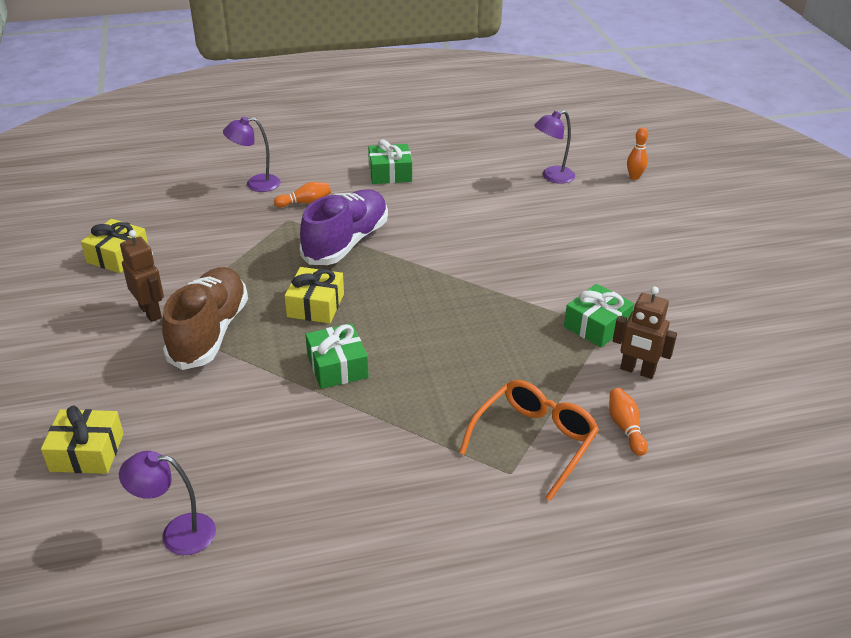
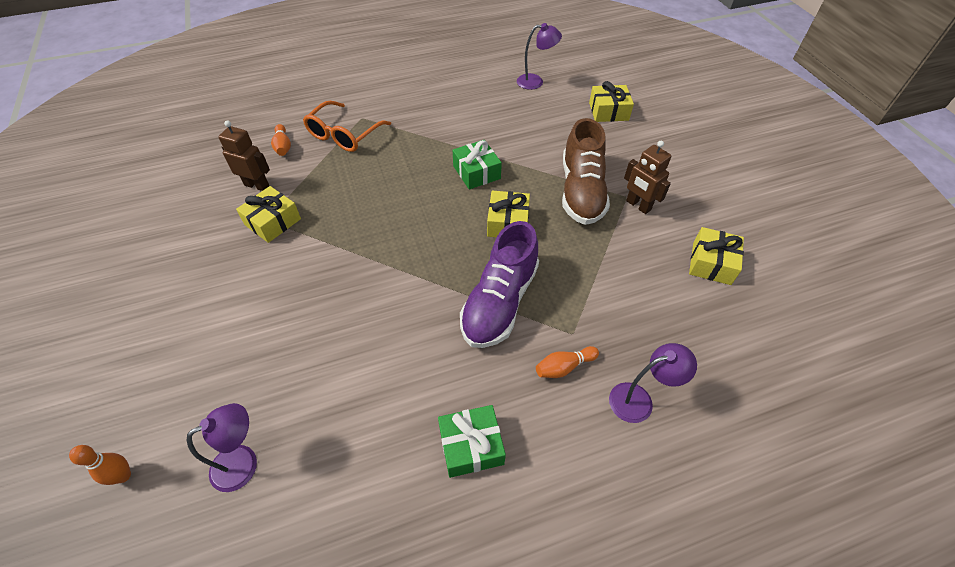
camera: 175 degrees right, 15 degrees up
green gift [564,284,634,347] -> yellow gift [236,186,301,243]

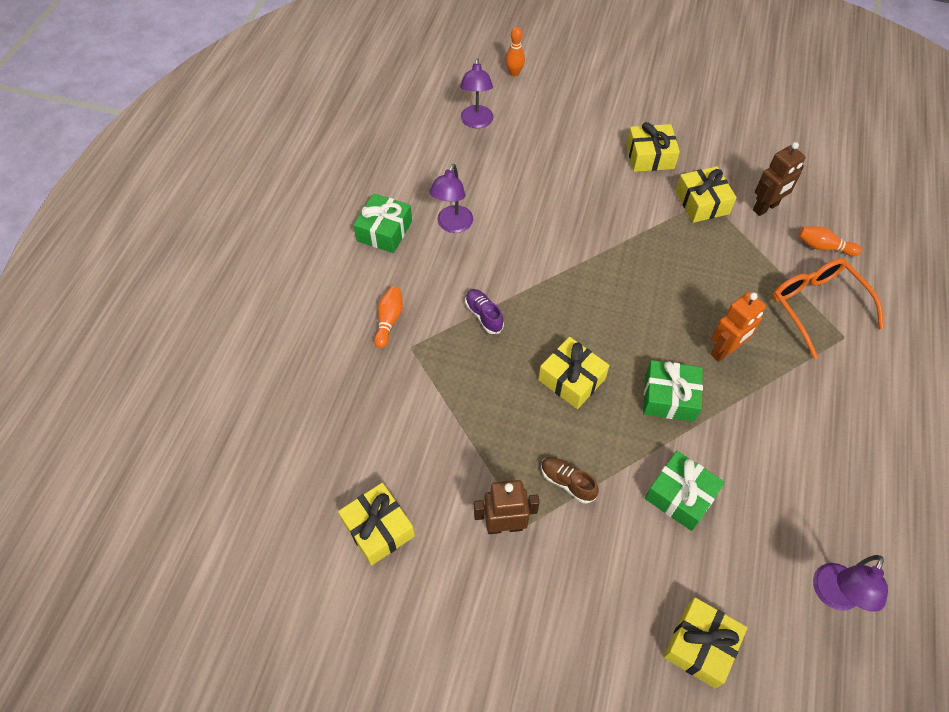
camera: 125 degrees right, 5 degrees up
purple shoe [460,221,539,348] -> purple shoe [465,289,504,334], size x0.43
brown shoe [562,118,610,225] -> brown shoe [541,457,599,503], size x0.43
purple lamp [609,343,697,423] -> purple lamp moved to [429,164,473,233]
none -> yellow gift [626,122,680,172]
none -> green gift [645,451,725,531]
none -> orange robot [711,292,766,362]

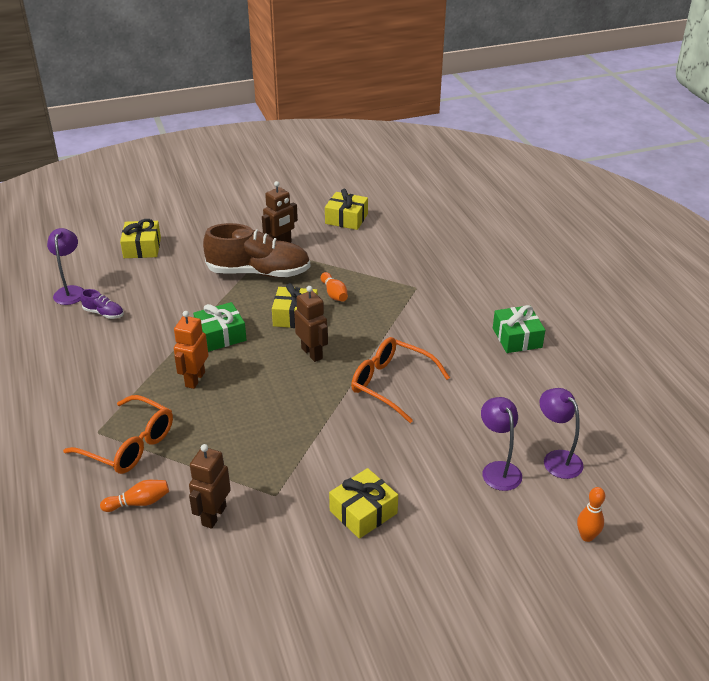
camera: 145 degrees right, 20 degrees down
orange bowling pin [374,286,403,348] -> orange bowling pin moved to [320,272,348,302]
purple lamp [429,164,473,233] -> purple lamp moved to [481,397,522,491]
purple shoe [465,289,504,334] -> purple shoe moved to [81,289,124,319]
brown shoe [541,457,599,503] -> brown shoe [203,223,310,277], size x2.34
green gift [645,451,725,531] -> none
yellow gift [675,166,737,223] -> none
none -> brown robot [294,286,328,362]
none -> orange glasses [351,337,450,423]

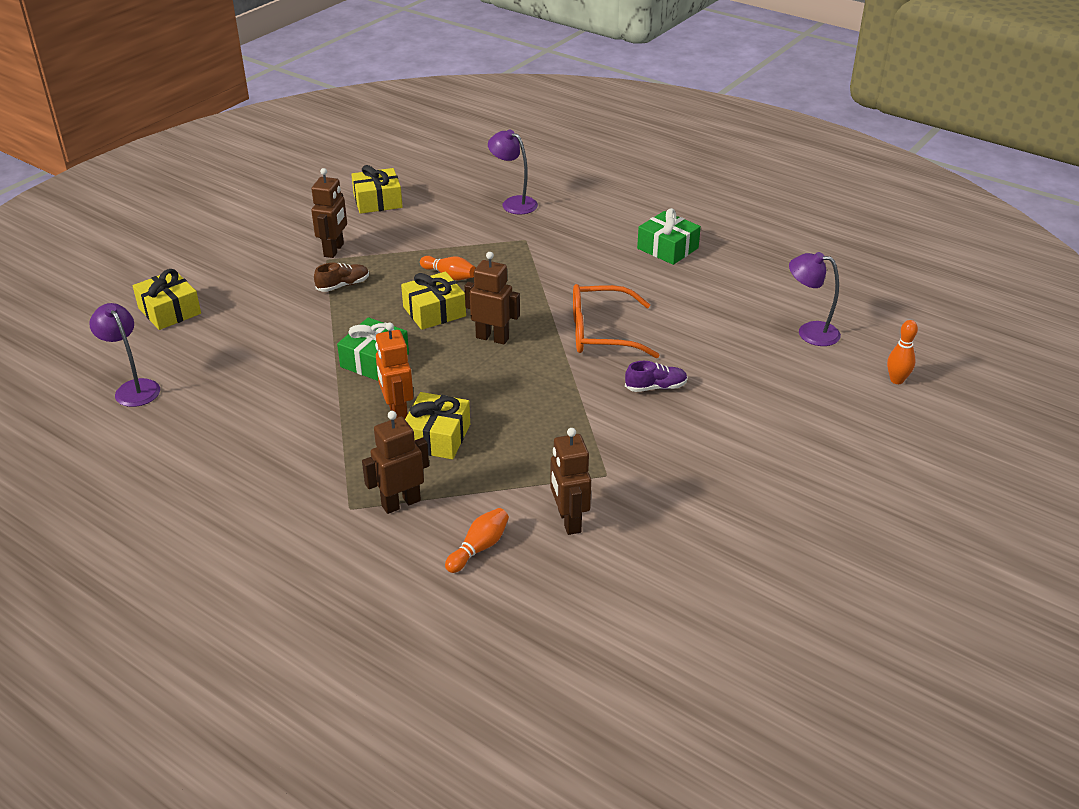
camera: 35 degrees left, 0 degrees up
orange glasses [63,395,173,474] -> brown robot [362,411,429,514]
purple shoe [81,289,124,319] -> purple shoe moved to [625,361,688,392]
brown shoe [203,223,310,277] -> brown shoe [314,263,369,292], size x0.43
yellow gift [329,468,398,539] -> yellow gift moved to [405,392,470,459]
purple lamp [481,397,522,491] -> purple lamp moved to [488,129,538,214]

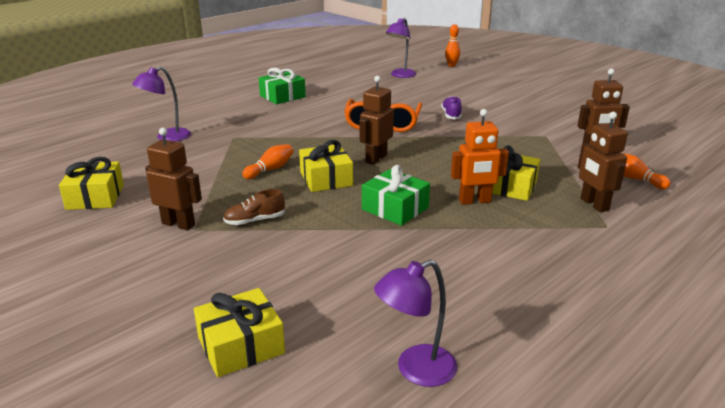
camera: 80 degrees left, 10 degrees down
brown shoe [314,263,369,292] -> brown shoe turned 90 degrees counterclockwise [223,189,285,225]

